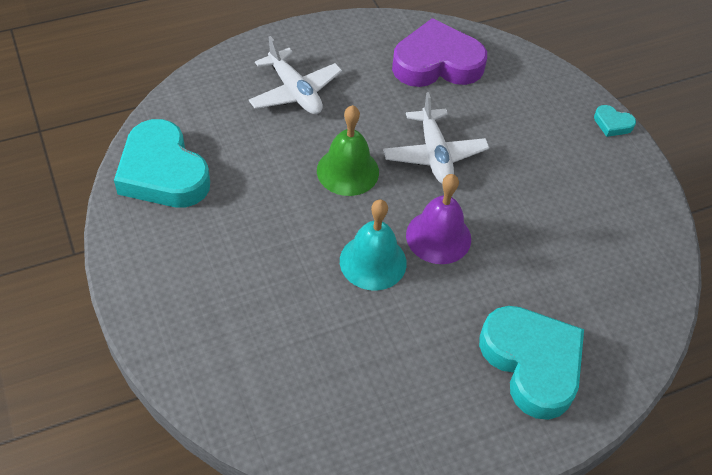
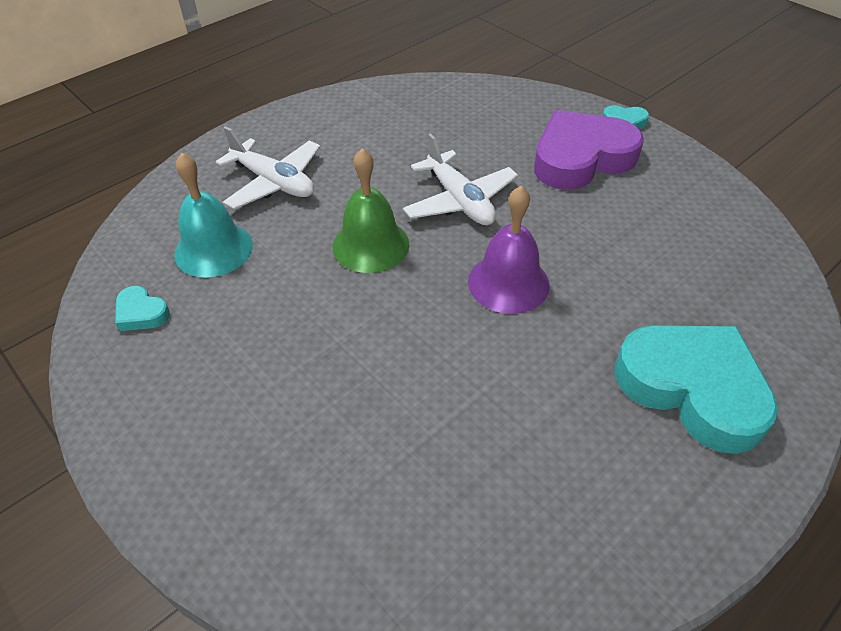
camera: 15 degrees left, 5 degrees down
turquoise heart [114,119,210,207] -> turquoise heart [115,286,170,331], size x0.42
turquoise bell [340,199,407,291] -> turquoise bell moved to [174,153,253,277]
purple heart [392,18,487,87] -> purple heart moved to [534,110,644,190]

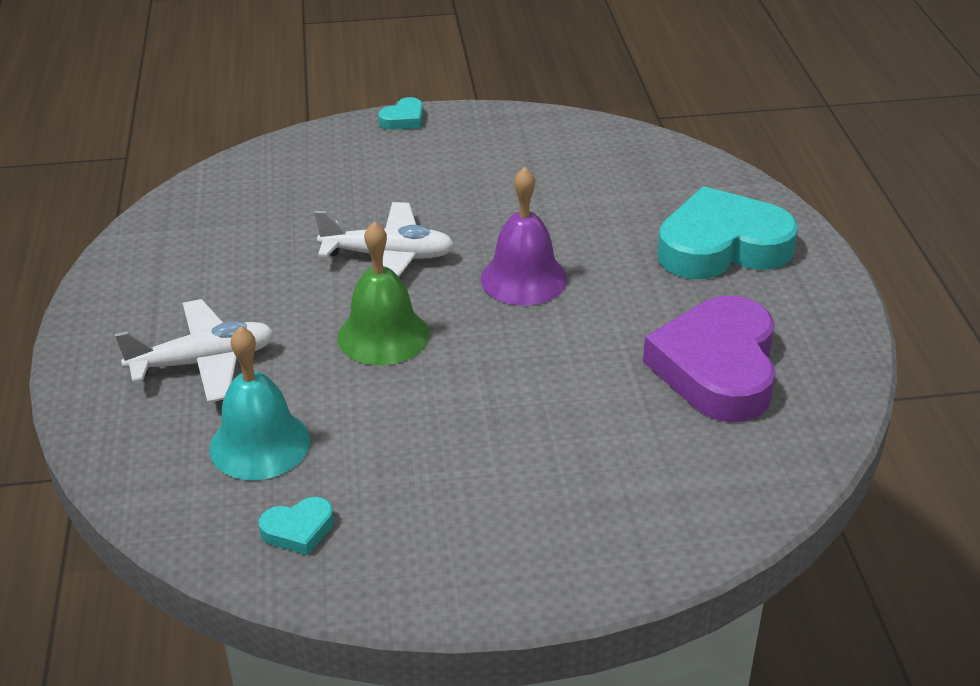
camera: 55 degrees left, 10 degrees down
purple heart [534,110,644,190] -> purple heart moved to [643,296,776,422]

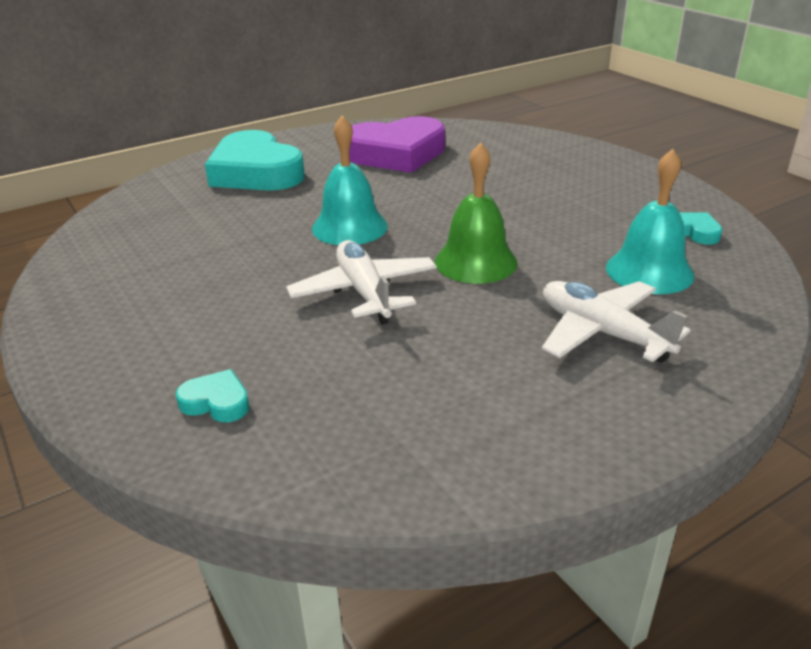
camera: 115 degrees left, 5 degrees down
turquoise heart [378,97,423,130] -> turquoise heart moved to [176,369,250,422]
purple bell [481,167,567,306] -> turquoise bell [312,115,388,245]

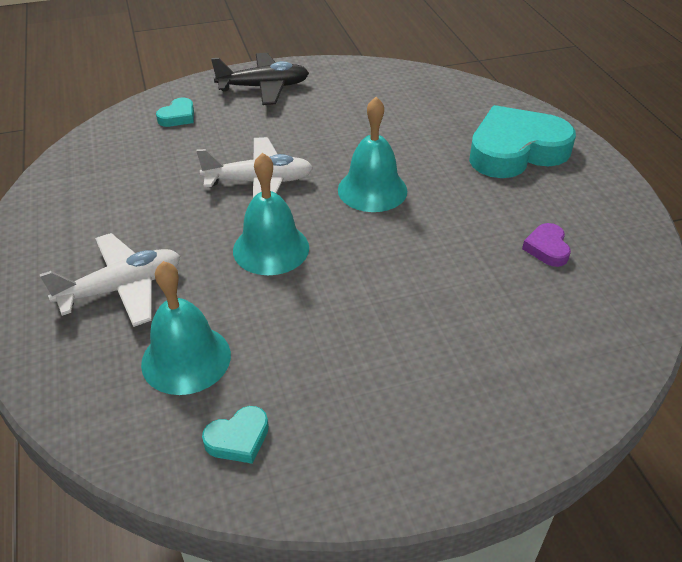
camera: 105 degrees right, 10 degrees up
purple heart [349,116,445,173] -> purple heart [522,223,571,267], size x0.42
green bell [435,142,518,284] -> turquoise bell [233,152,309,275]
none -> black plane [211,53,309,105]

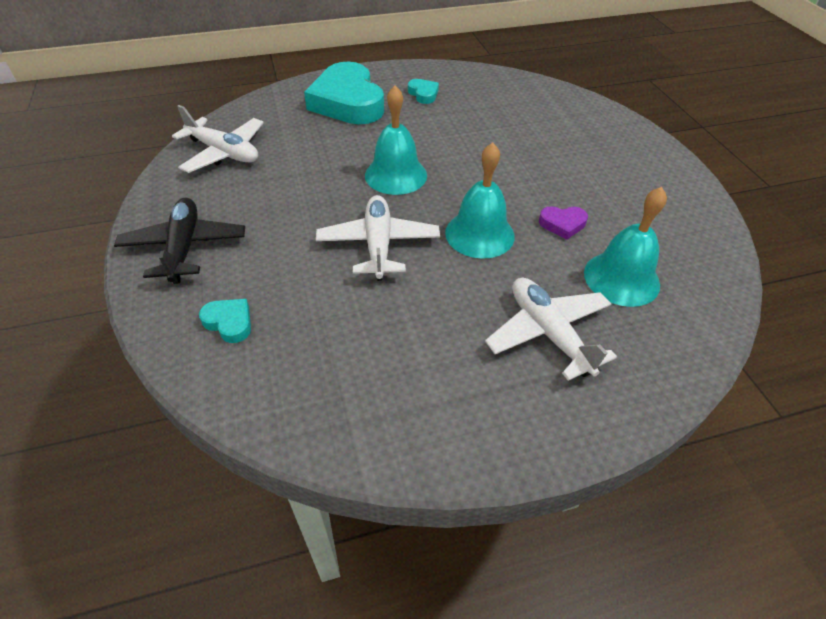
camera: 90 degrees left, 5 degrees up
turquoise heart [202,406,269,464] -> turquoise heart moved to [408,79,439,104]
purple heart [522,223,571,267] -> purple heart moved to [539,206,588,240]
none -> white plane [172,105,263,173]

